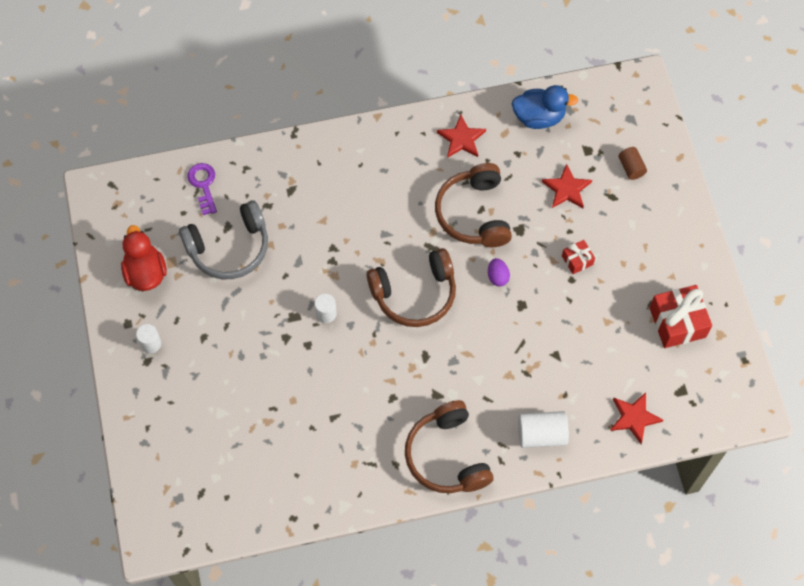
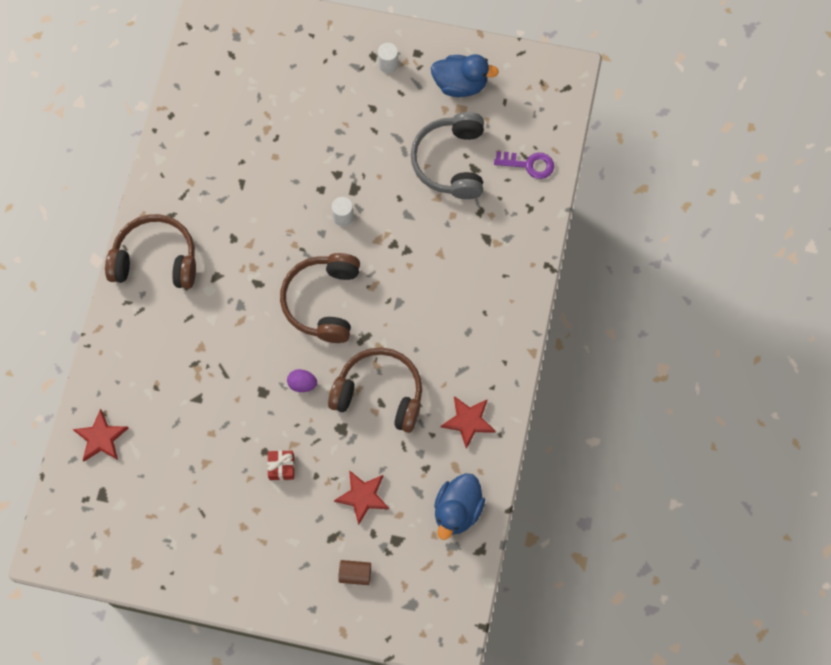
camera: 115 degrees right, 5 degrees up
red duck [121,225,167,291] -> blue duck [431,54,499,97]
white cylinder [518,411,569,448] -> none
red gift [649,285,712,348] -> none

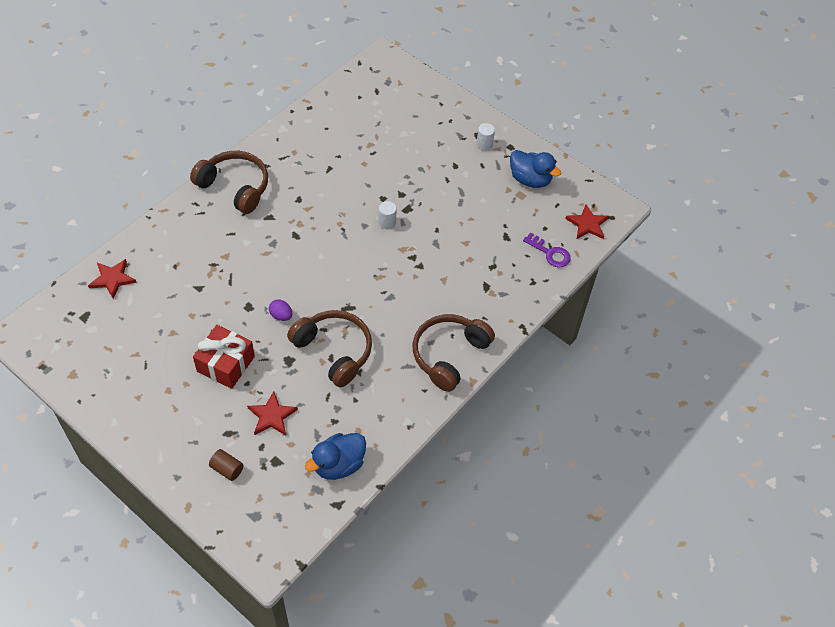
camera: 25 degrees right, 15 degrees down
red gift [267,450,295,480] -> red gift [193,325,255,389], size x1.90
brown headphones [280,253,360,343] -> brown headphones moved to [412,314,495,392]
grey headphones [411,112,484,199] -> none
red star [441,396,496,449] -> red star moved to [565,204,609,239]

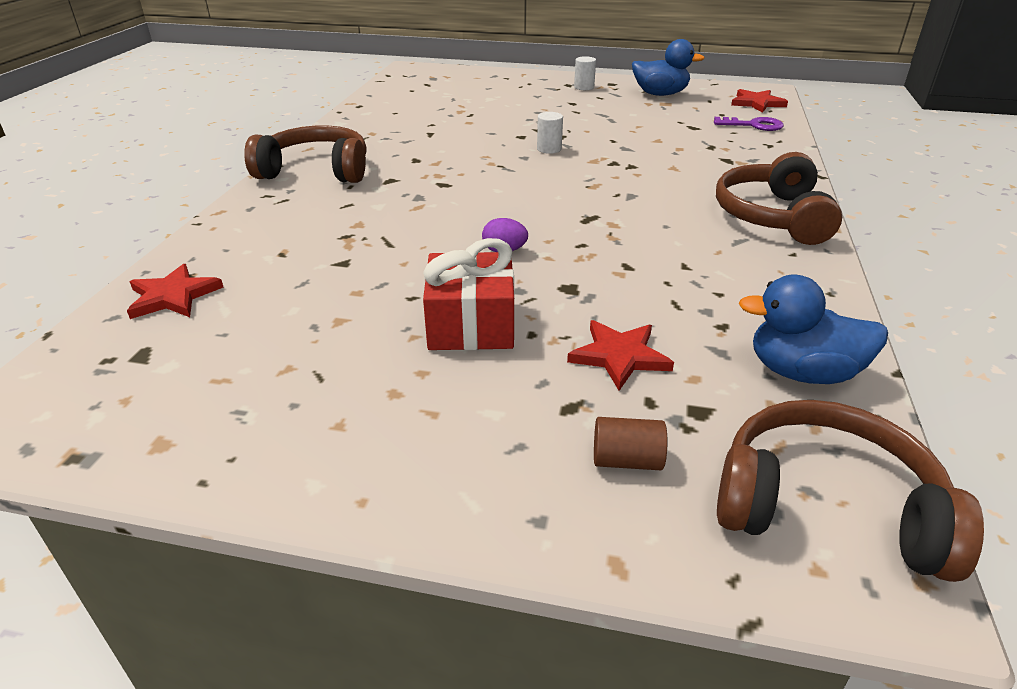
camera: 25 degrees left, 20 degrees down
brown headphones [287,310,372,387] -> brown headphones moved to [717,400,984,582]
blue duck [305,433,366,480] -> blue duck turned 75 degrees clockwise [739,275,888,384]

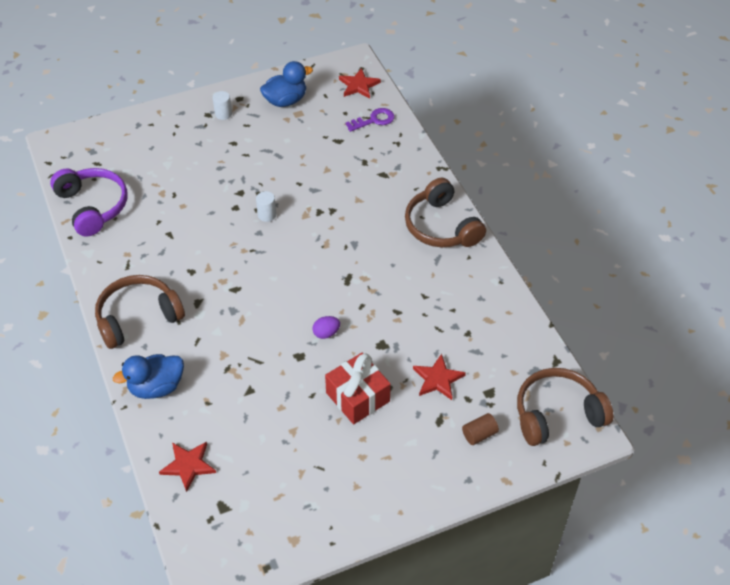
camera: 35 degrees left, 15 degrees up
blue duck [739,275,888,384] -> blue duck moved to [113,354,184,399]
none -> purple headphones [50,168,127,237]

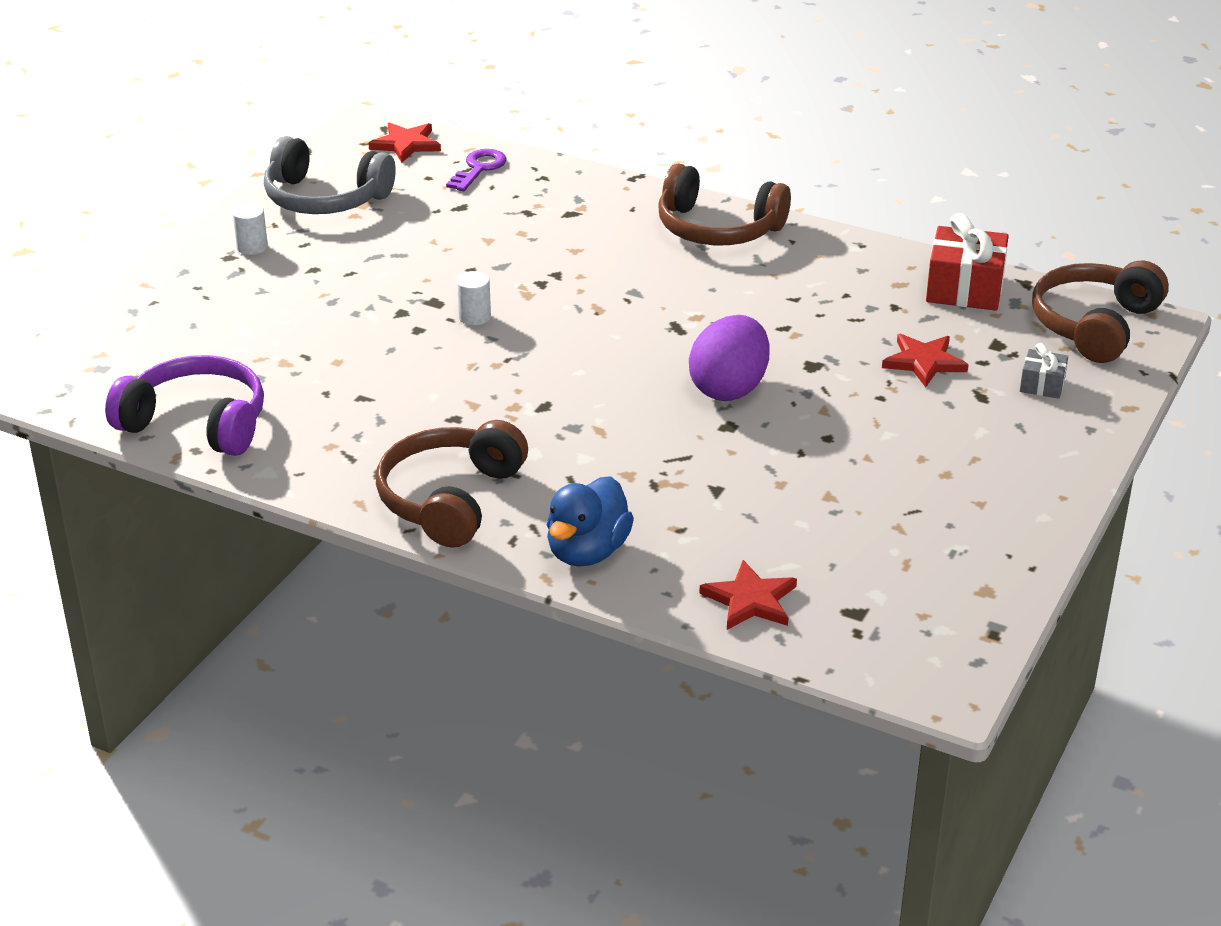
camera: 40 degrees left, 15 degrees down
blue duck [260,61,313,107] -> grey headphones [264,136,396,214]
purple egg [312,316,340,339] -> purple egg [689,315,770,401], size x2.11
red gift [325,353,391,424] -> red gift moved to [926,213,1009,311]
brown cylinder [462,413,499,445] -> grey gift [1020,343,1068,399]

